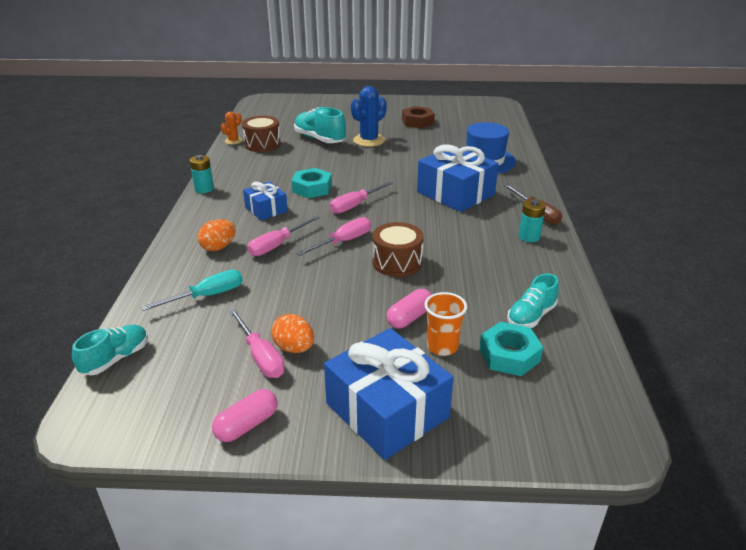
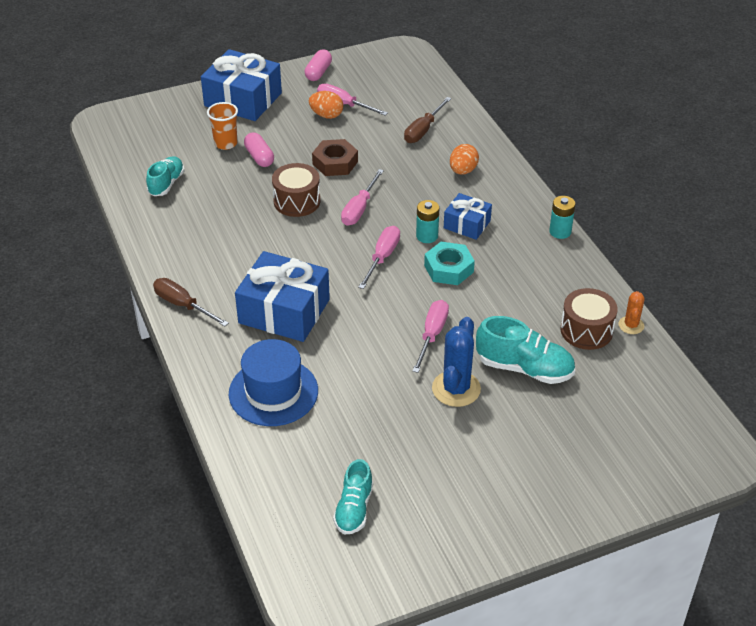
camera: 155 degrees right, 10 degrees up
turquoise shoe [72,325,148,375] -> turquoise shoe moved to [333,459,373,534]
turquoise screwdriver [141,270,243,311] -> brown screwdriver [404,97,451,143]
pink screwdriver [247,216,320,256] -> pink screwdriver moved to [412,300,449,373]
pink capsule [387,289,432,328] -> pink capsule turned 45 degrees counterclockwise [244,132,274,167]
brown nut [402,106,435,128] -> brown nut moved to [312,139,358,176]
turquoise nut [479,322,543,376] -> none
turquoise battery [519,199,546,242] -> turquoise battery moved to [416,200,439,243]

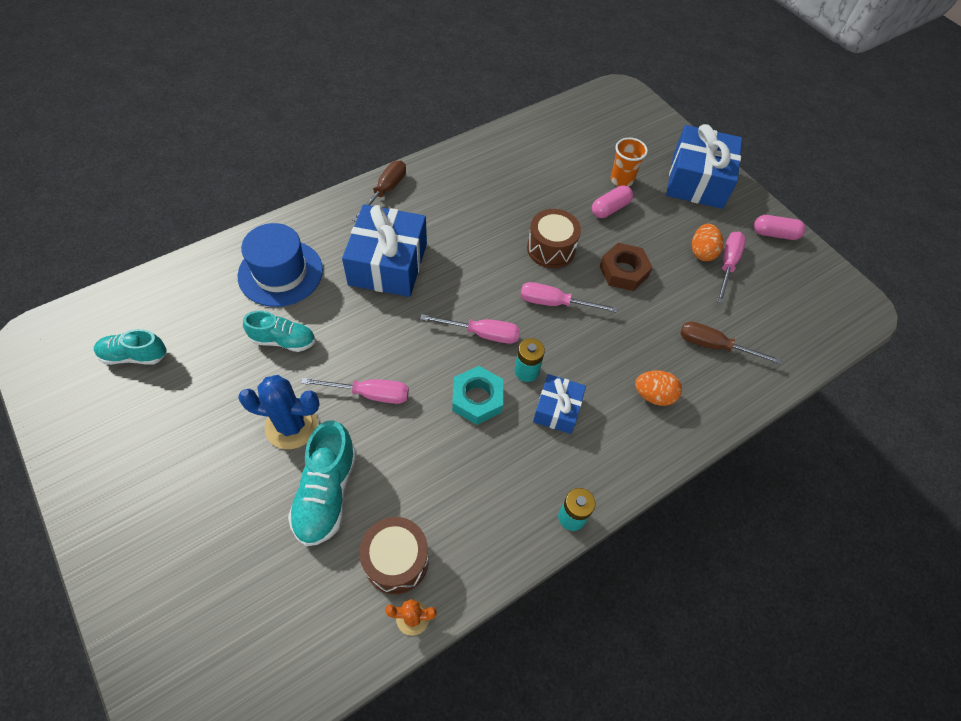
camera: 75 degrees right, 15 degrees up
turquoise shoe [146,156,184,196] -> turquoise shoe moved to [243,311,315,352]

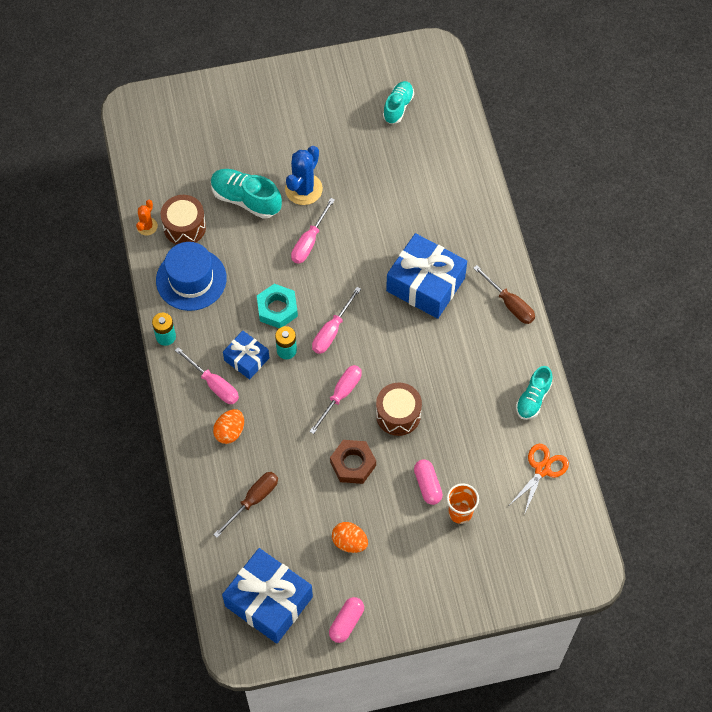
camera: 115 degrees right, 5 degrees up
blue hat [238,223,323,307] -> blue hat moved to [156,242,227,311]
turquoise shoe [243,311,315,352] -> turquoise shoe moved to [516,366,553,420]
blue gift [666,124,742,209] -> blue gift moved to [222,548,313,644]
pink screwdriver [717,231,746,303] -> pink screwdriver moved to [175,347,239,404]
none -> orange scissors [511,444,569,515]

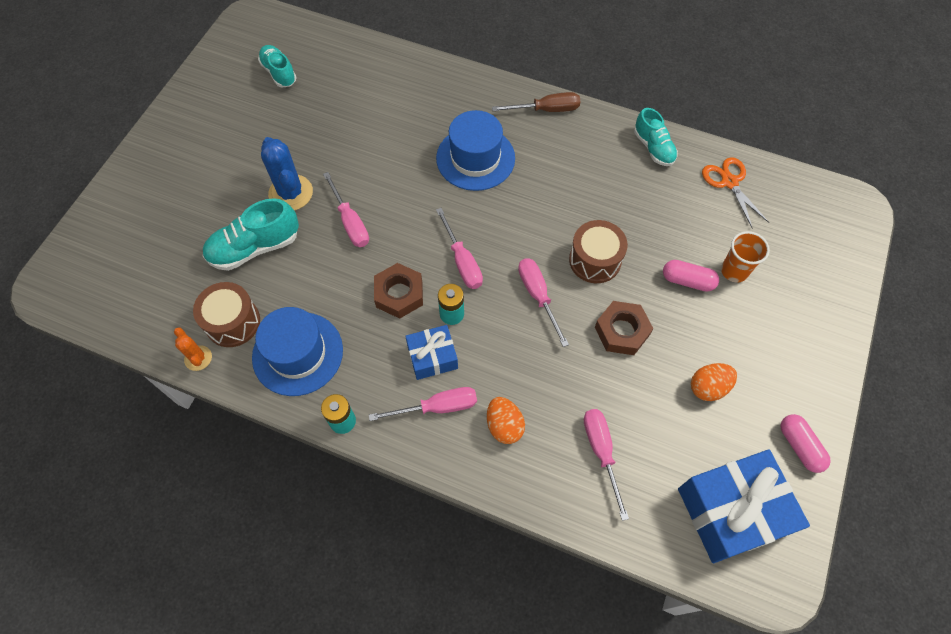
camera: 55 degrees left, 0 degrees up
brown screwdriver [213,472,278,538] -> pink screwdriver [584,409,629,521]
turquoise nut [257,284,298,328] -> brown nut [374,263,423,319]
blue gift [386,233,467,319] -> blue hat [436,110,515,191]

